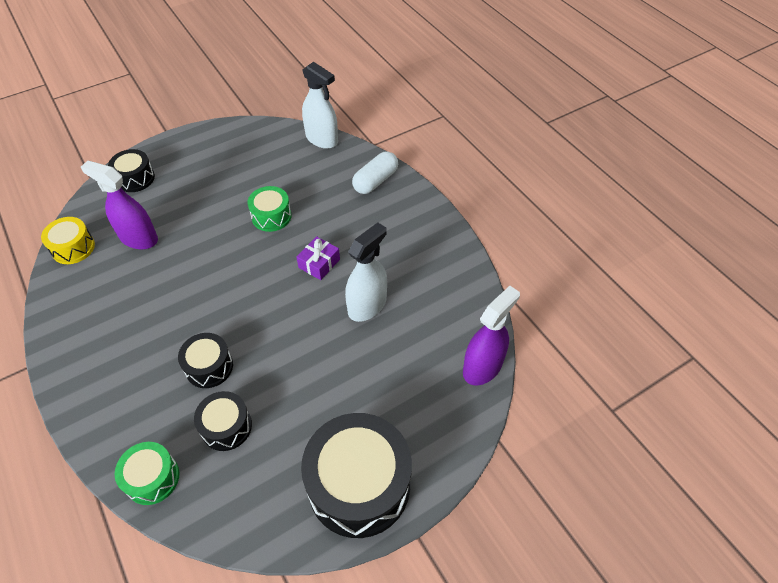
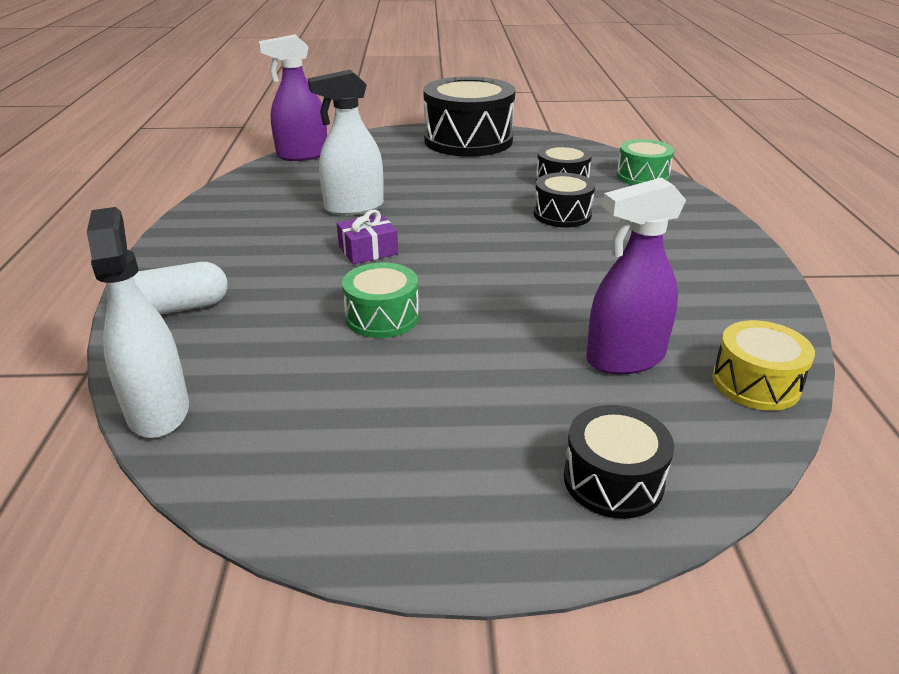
camera: 150 degrees left, 20 degrees down
purple spray bottle [81,160,158,249] -> purple spray bottle turned 105 degrees clockwise [586,177,686,375]

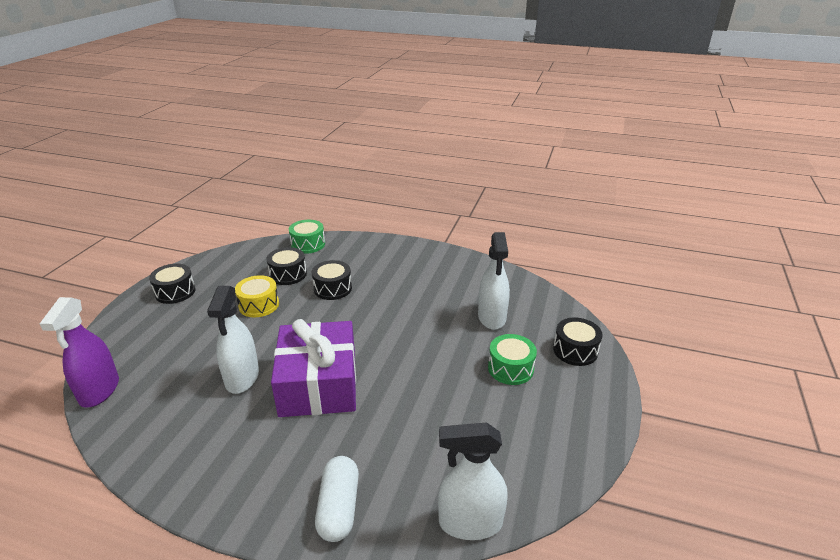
camera: 70 degrees left, 0 degrees up
purple gift [337,210,398,264] -> purple gift [271,319,356,417], size x2.30
green drum [342,262,419,338] -> green drum moved to [488,334,537,385]
black drum [423,76,515,157] -> black drum [149,264,196,304], size x0.52
purple spray bottle [586,177,686,375] -> white spray bottle [478,232,510,330]
yellow drum [712,320,815,411] -> yellow drum moved to [235,275,279,317]

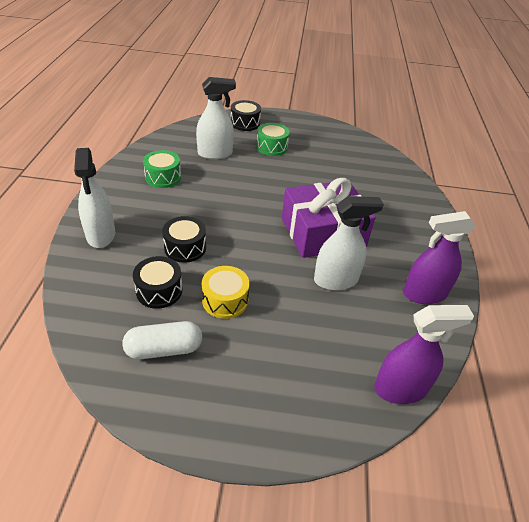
camera: 105 degrees left, 10 degrees up
black drum [149,264,196,304] -> none
green drum [289,220,325,254] -> green drum moved to [143,150,181,188]
white capsule [315,456,359,542] -> white capsule moved to [122,321,202,359]
white spray bottle [438,423,507,540] -> white spray bottle moved to [74,148,115,248]
none -> purple spray bottle [403,211,476,304]

